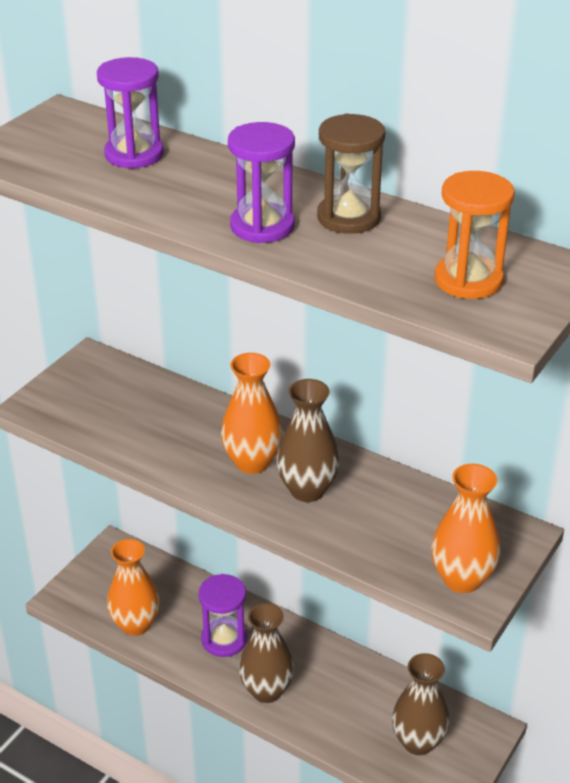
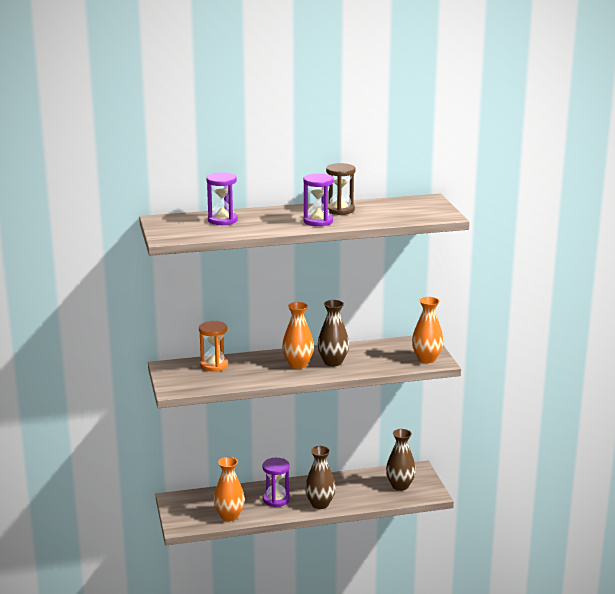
camera: 45 degrees left, 15 degrees down
orange hourglass [434,171,515,299] -> orange hourglass moved to [199,321,228,372]

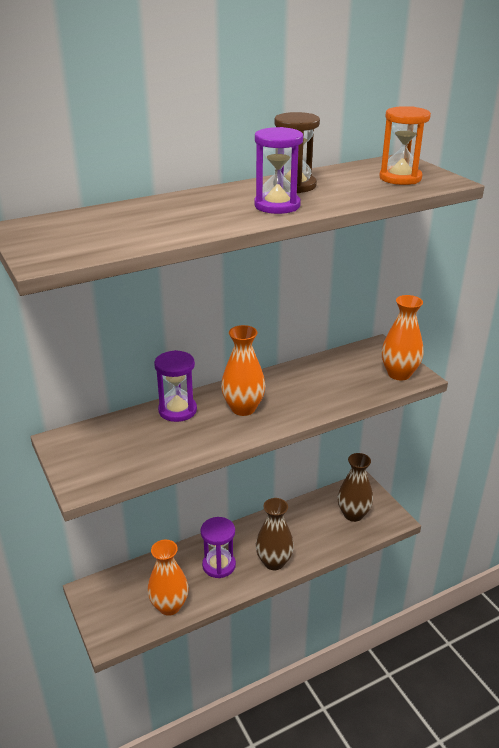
camera: 15 degrees left, 10 degrees up
orange hourglass [199,321,228,372] -> orange hourglass moved to [379,106,431,185]
purple hourglass [206,172,238,225] -> purple hourglass moved to [154,350,197,422]
brown vase [318,300,349,367] -> none

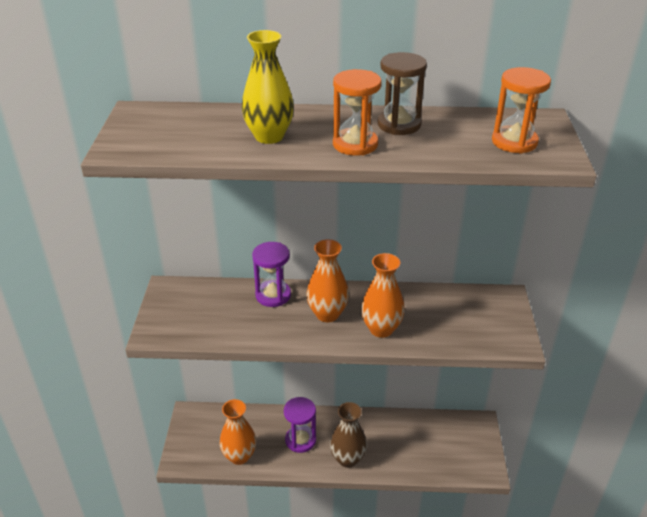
camera: 30 degrees right, 5 degrees up
purple hourglass [254,127,303,214] -> orange hourglass [333,69,382,156]
brown vase [338,453,373,522] -> none
orange vase [382,295,423,380] -> orange vase moved to [361,253,405,338]
none -> yellow vase [242,30,294,144]

